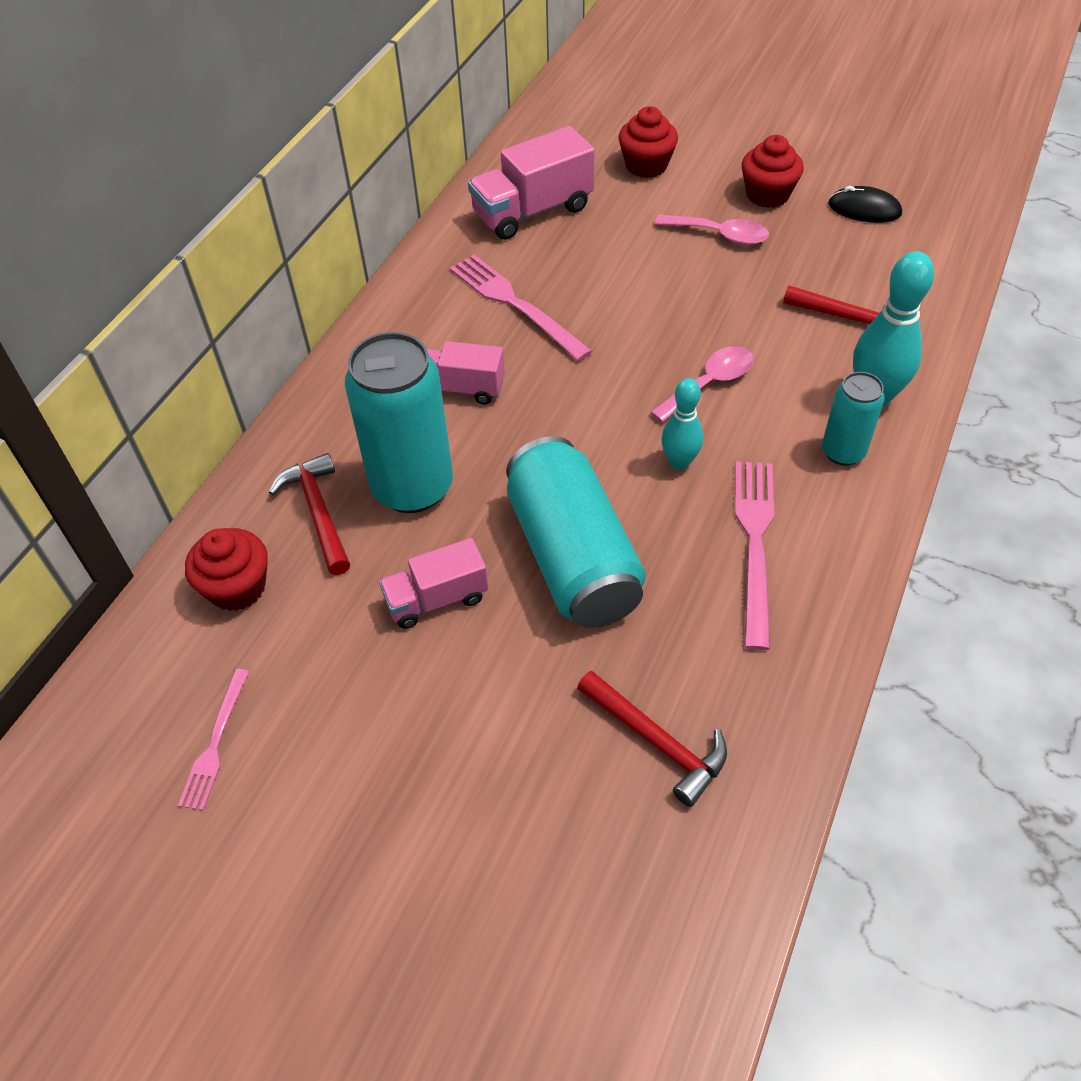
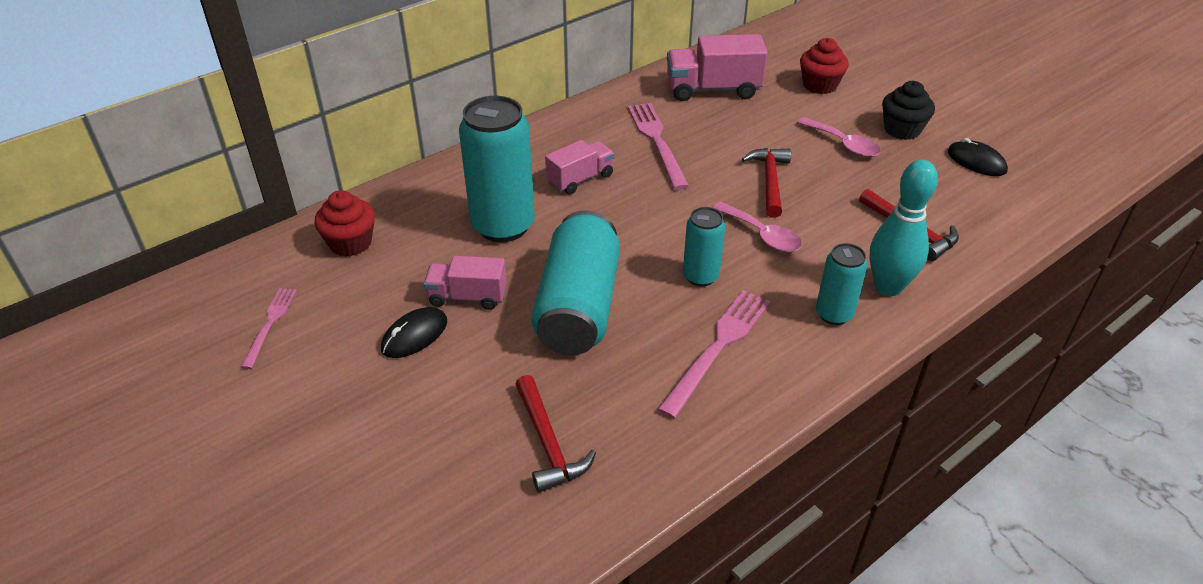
camera: 25 degrees right, 10 degrees down
pink fork [178,669,249,811] -> pink fork turned 150 degrees clockwise [241,288,297,369]
red hammer [269,453,350,575] -> red hammer moved to [742,148,791,218]
pink truck [427,341,505,405] -> pink truck turned 105 degrees clockwise [545,140,614,194]
pink spoon [650,346,754,422] -> pink spoon turned 60 degrees clockwise [712,201,802,252]
turquoise bowling pin [661,378,703,470] -> turquoise can [683,207,725,287]
red cupcake [742,135,804,208] -> black cupcake [882,81,935,140]
none -> black mouse [381,307,447,358]

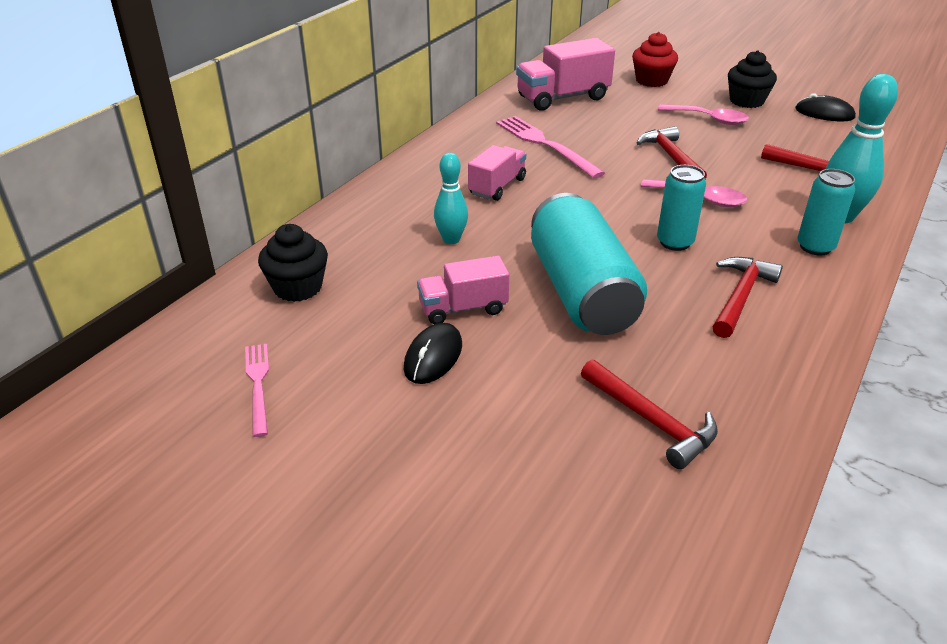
camera: 20 degrees left, 5 degrees down
red cupcake [314,190,375,257] -> black cupcake [258,224,328,302]
turquoise can [459,96,535,242] -> turquoise bowling pin [434,153,468,244]
pink fork [657,290,770,419] -> red hammer [712,257,783,338]

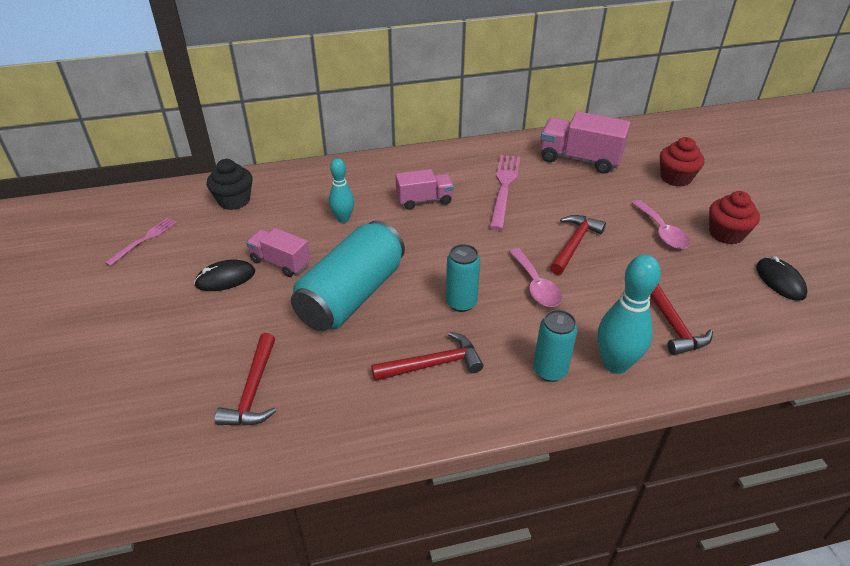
camera: 45 degrees right, 5 degrees up
black cupcake [728,51,777,108] -> red cupcake [709,191,760,245]

